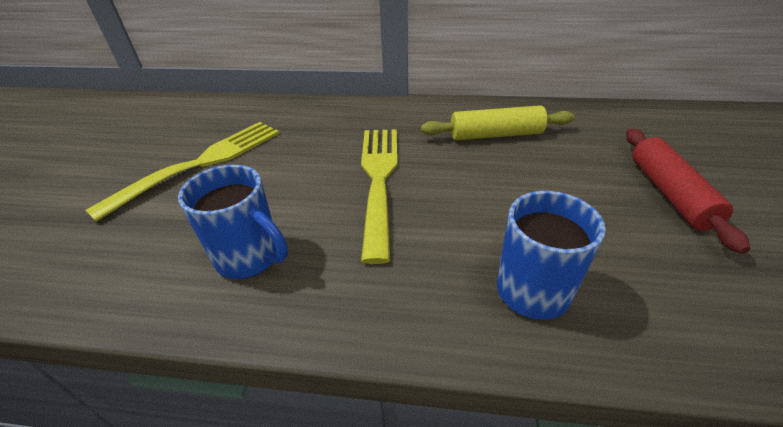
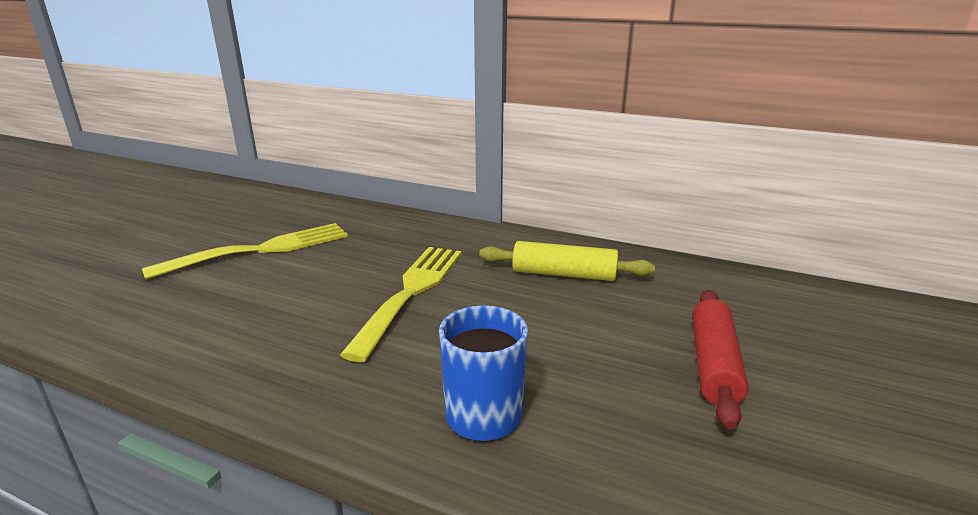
camera: 15 degrees right, 15 degrees down
blue mug [178,165,288,279] -> none

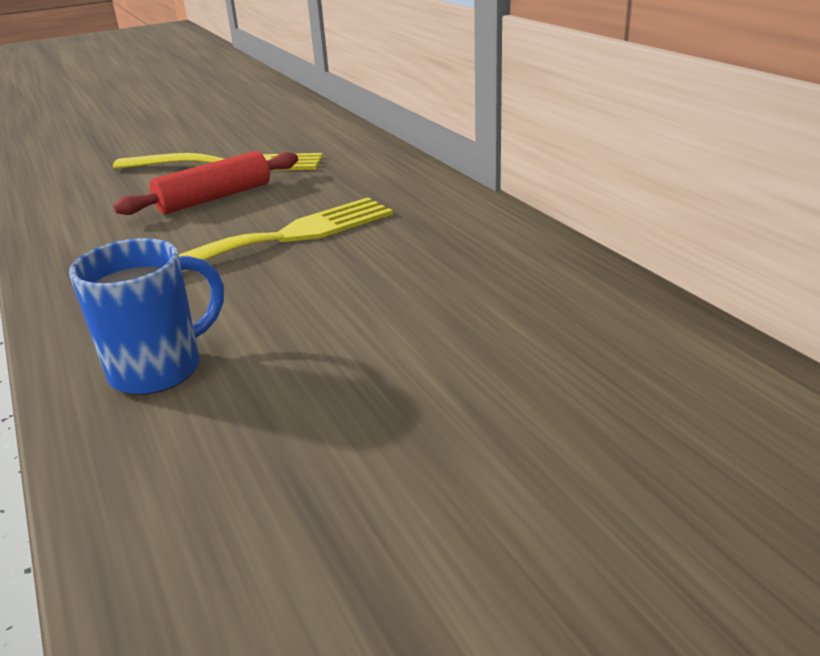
camera: 40 degrees right, 5 degrees up
yellow rolling pin [479,241,655,281] -> none
red rolling pin [692,290,749,430] -> red rolling pin moved to [113,151,298,215]

